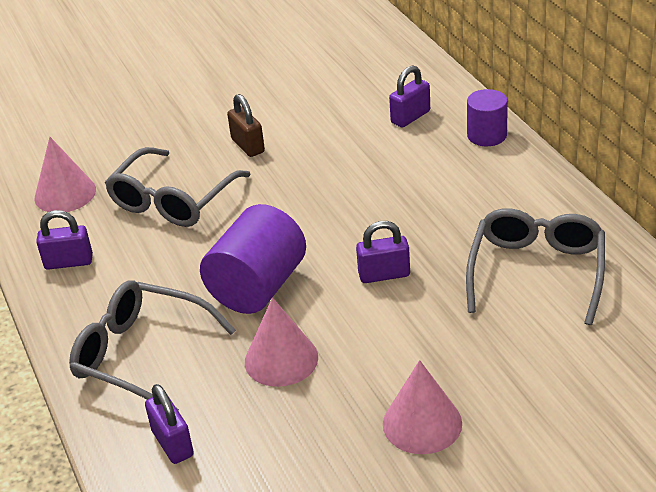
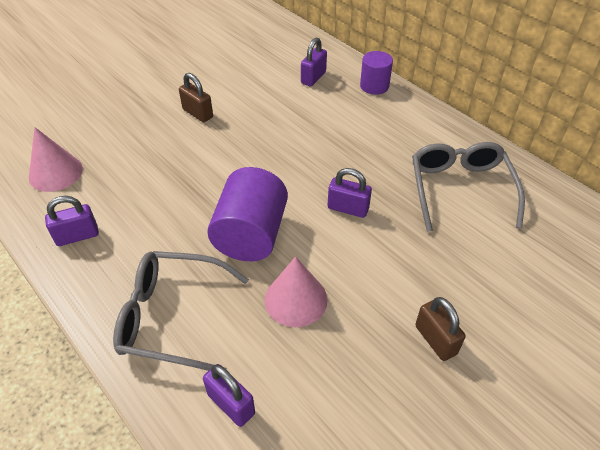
camera: 20 degrees left, 10 degrees up
grey glasses [105,147,251,227] -> none
purple padlock [356,221,410,283] -> purple padlock turned 45 degrees clockwise [328,168,372,218]
pink cone [383,360,462,454] -> brown padlock [415,297,465,361]

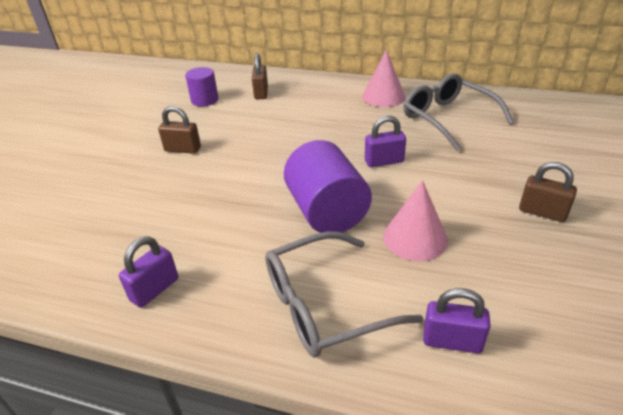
camera: 30 degrees left, 10 degrees down
pink cone [29,127,83,192] -> pink cone moved to [362,50,405,107]
purple padlock [301,38,327,86] -> brown padlock [252,53,268,99]
purple cylinder [360,51,393,95] -> purple cylinder moved to [185,67,218,107]

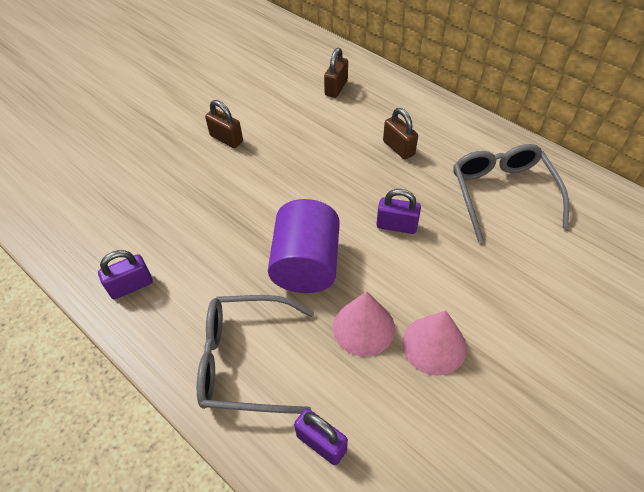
camera: 25 degrees right, 15 degrees up
purple cylinder [185,67,218,107] -> none
pink cone [362,50,405,107] -> pink cone moved to [402,310,467,376]
brown padlock [519,162,577,222] -> brown padlock moved to [383,108,418,160]

